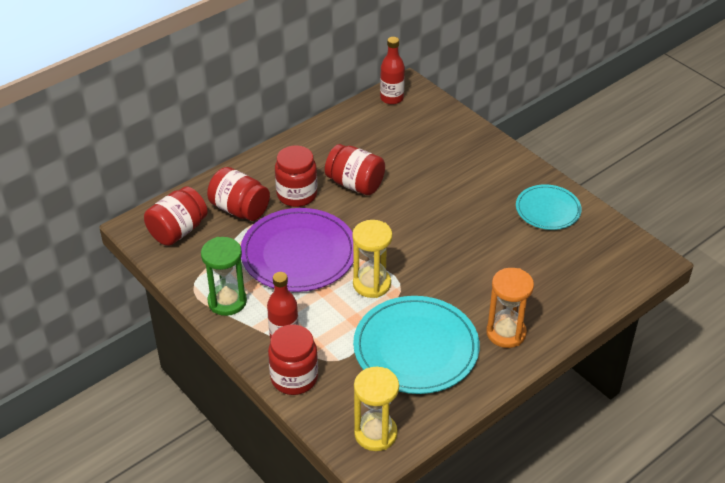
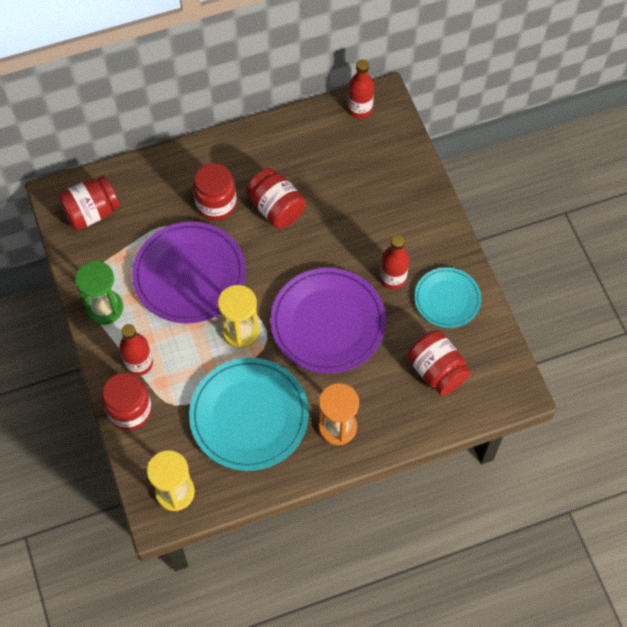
camera: 20 degrees right, 20 degrees up
red jar [207,167,270,221] -> red jar moved to [407,330,471,396]
none -> purple plate [270,268,386,373]
none -> red bottle [380,235,409,290]

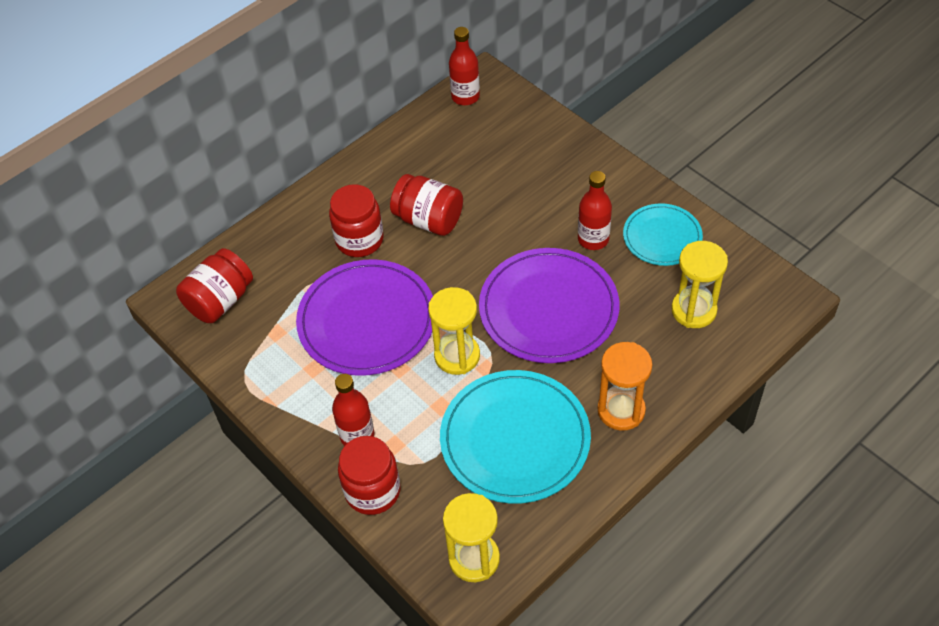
camera: 20 degrees left, 10 degrees down
green hourglass [75,260,123,325] -> none
red jar [407,330,471,396] -> yellow hourglass [671,241,728,328]

